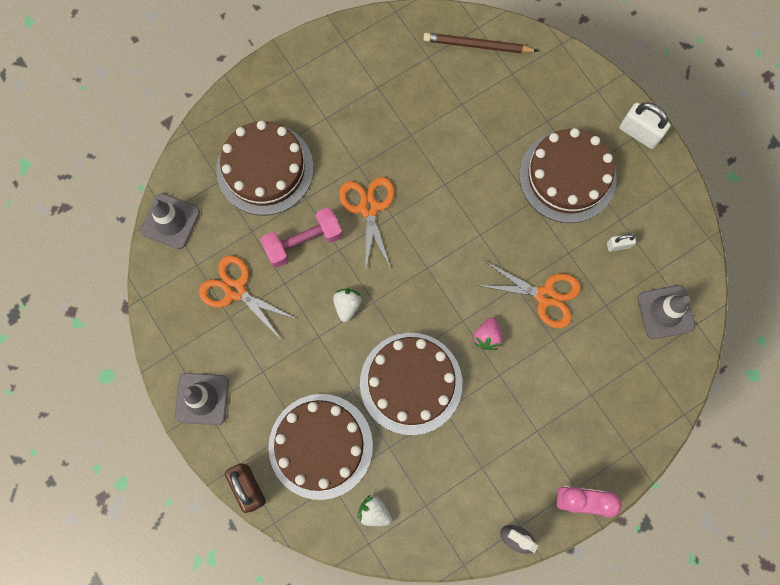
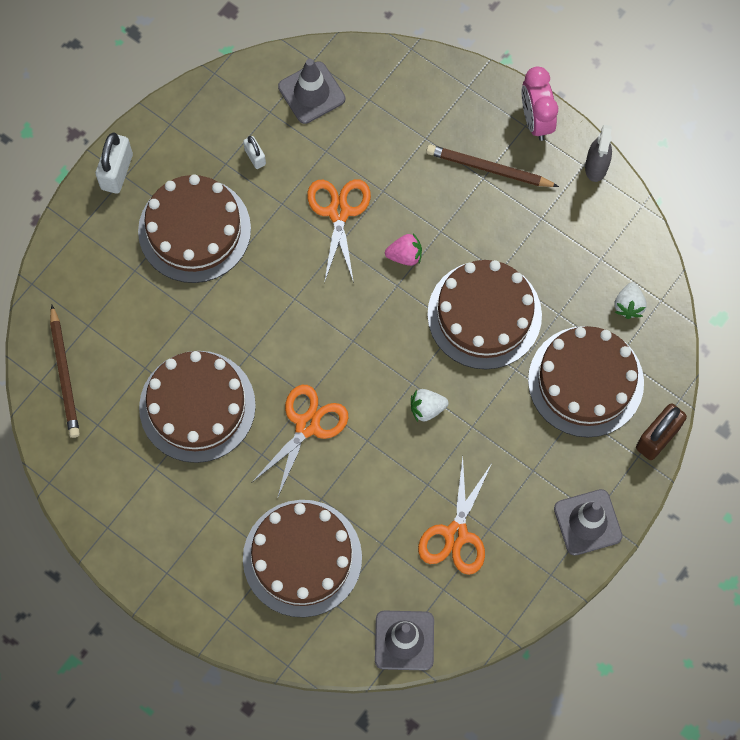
camera: 110 degrees left, 5 degrees down
pink dumbbell [260,207,343,268] -> none
orange scissors [339,177,394,273] -> orange scissors turned 150 degrees clockwise [252,385,348,499]
none -> brown cake [139,351,256,463]
none -> brown pencil [426,145,559,187]

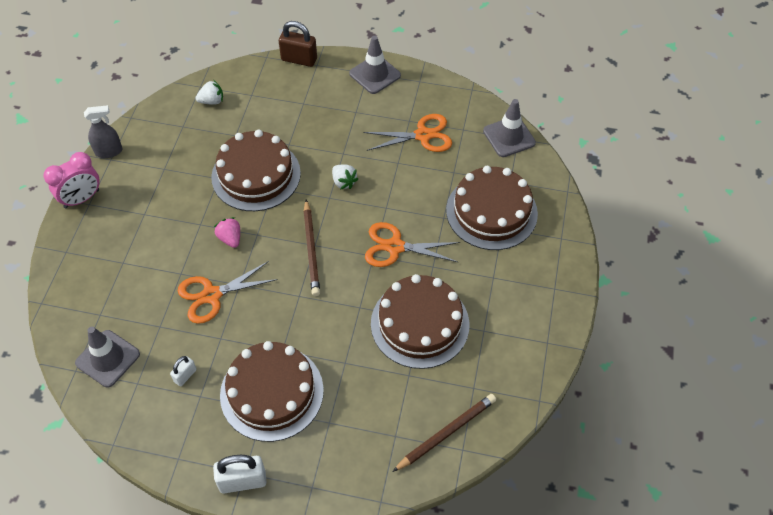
camera: 115 degrees left, 15 degrees down
brown pencil [426,145,559,187] -> brown pencil moved to [303,199,320,296]
brown cake [528,326,644,437] -> none

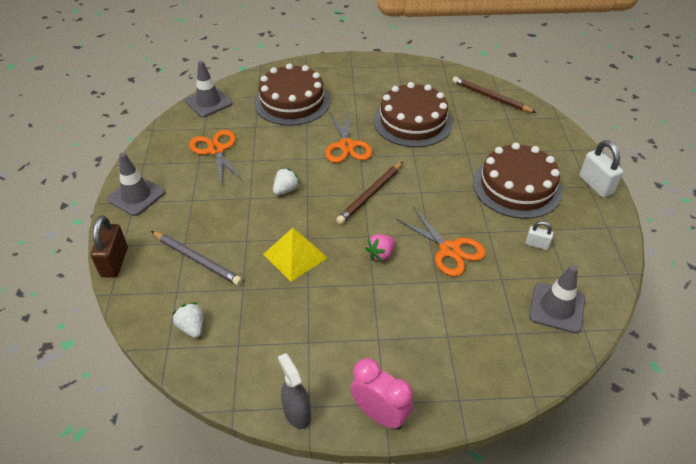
camera: 105 degrees left, 10 degrees down
brown cake [211,130,301,211] -> yellow pyramid [263,228,328,282]
brown pencil [303,199,320,296] -> brown pencil turned 150 degrees clockwise [336,162,403,224]
none -> grey pencil [151,231,242,285]

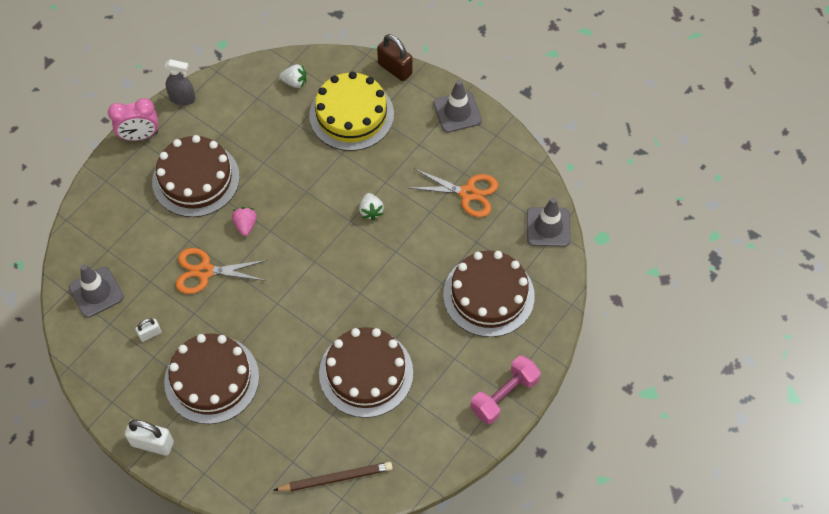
camera: 130 degrees right, 15 degrees up
grey pencil [151,231,242,285] -> yellow cake [309,71,394,151]
yellow pyramid [263,228,328,282] -> none
orange scissors [325,112,372,163] -> none
brown pencil [336,162,403,224] -> none
none -> brown cake [152,135,240,217]
none -> pink dumbbell [470,355,541,425]

